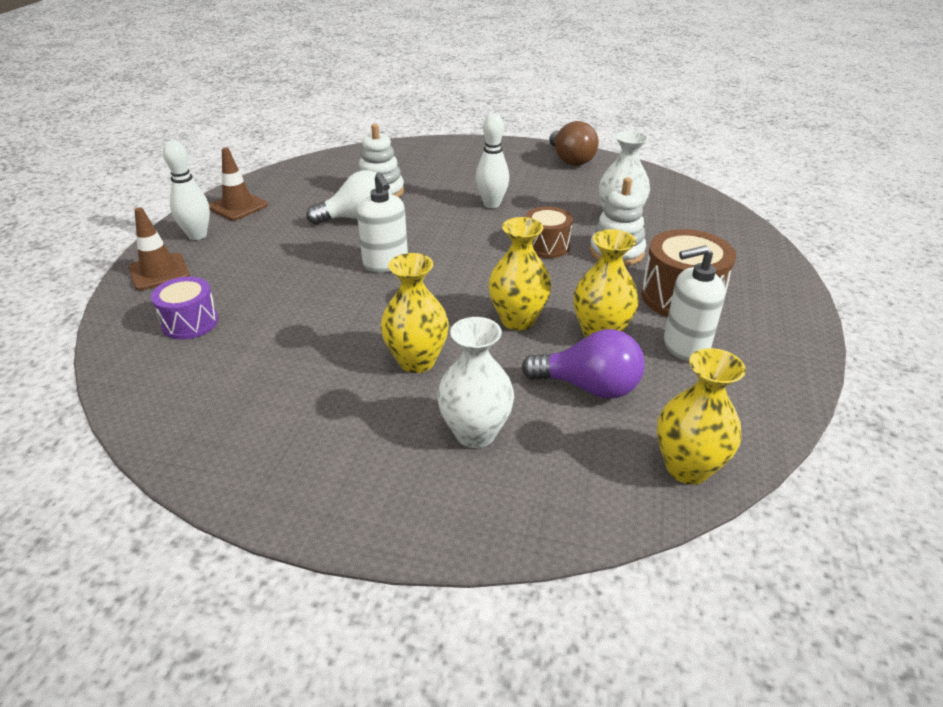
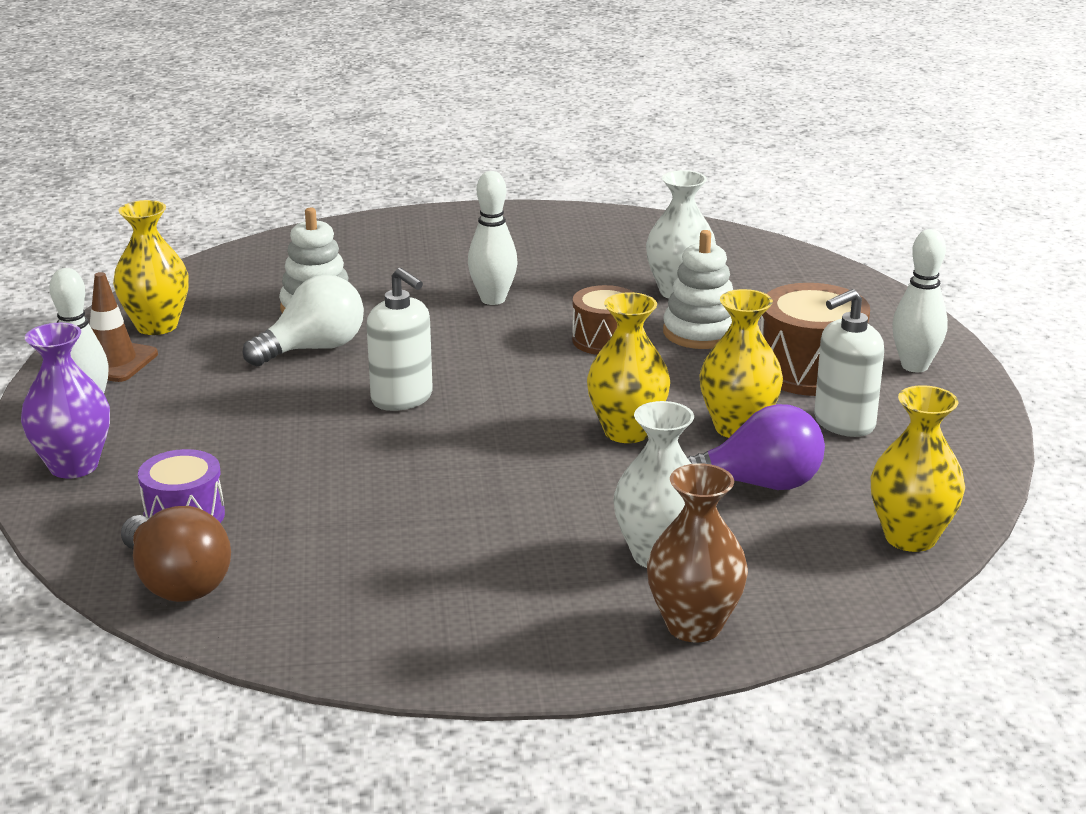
camera: 20 degrees left, 10 degrees down
brown traffic cone [129,207,190,290] -> purple vase [21,323,110,479]
yellow vase [381,253,449,373] -> yellow vase moved to [113,200,189,335]
brown light bulb [549,121,599,166] -> brown light bulb moved to [121,506,231,602]
none -> brown vase [647,463,748,642]
none -> white bowling pin [892,229,948,372]

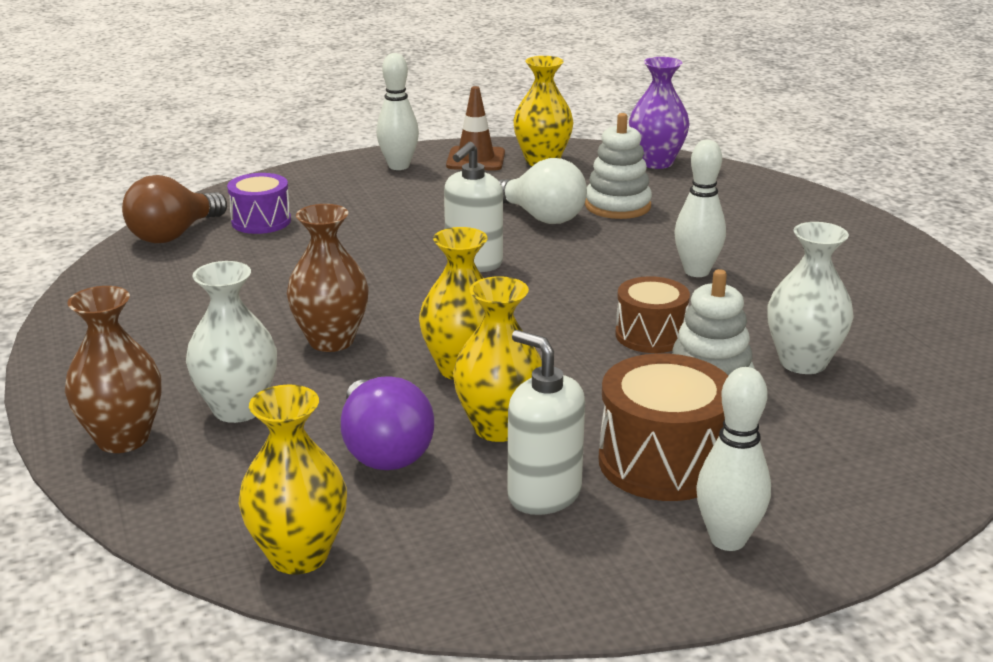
camera: 75 degrees right, 0 degrees up
purple vase [21,323,110,479] -> purple vase moved to [629,57,689,169]
none -> brown vase [287,204,369,352]

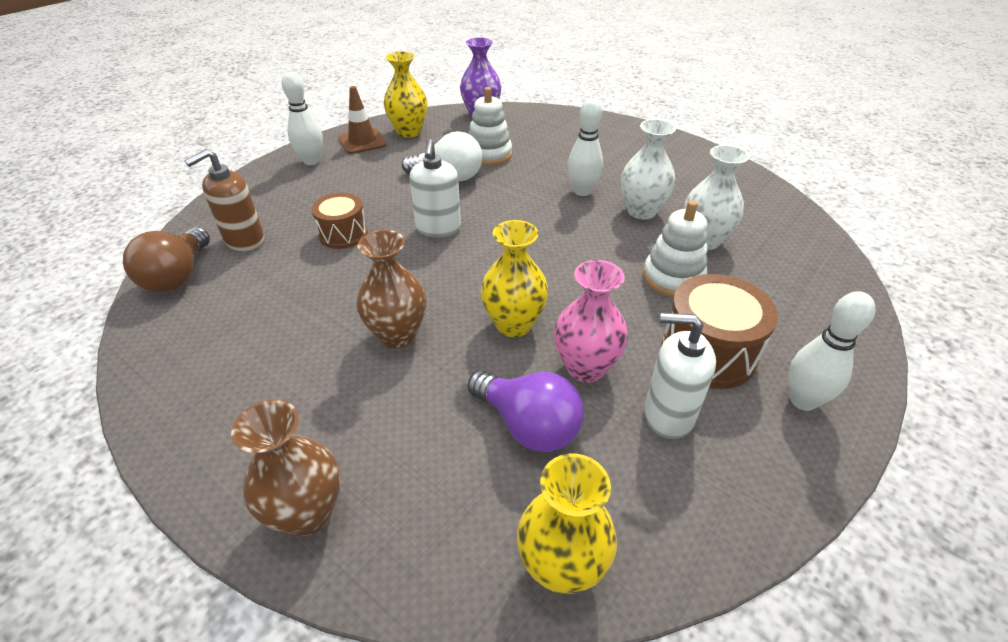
camera: 30 degrees left, 15 degrees up
white vase [186,261,277,423] -> white vase moved to [621,119,676,219]
purple drum [227,173,291,234] -> brown soap dispenser [184,149,264,251]
yellow vase [453,276,542,442] -> pink vase [554,260,628,383]
brown drum [616,276,690,353] -> brown drum moved to [311,193,368,249]

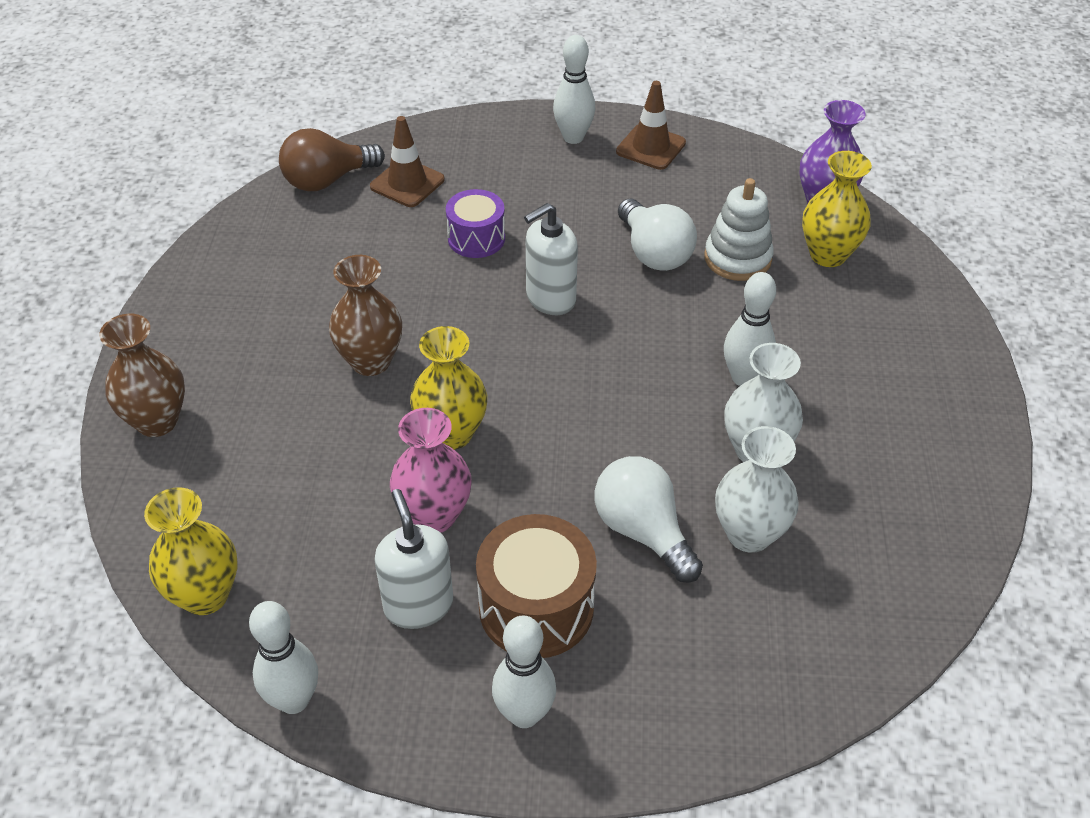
camera: 55 degrees right, 5 degrees up
brown soap dispenser [184,149,264,251] -> brown traffic cone [370,116,445,207]
brown drum [311,193,368,249] -> purple drum [446,189,505,258]
yellow vase [384,51,428,138] -> yellow vase moved to [802,151,872,267]
purple light bulb [467,370,584,452] -> none
white stacking toy [643,200,707,297] -> white light bulb [594,456,703,583]
none -> white bowling pin [249,601,318,714]

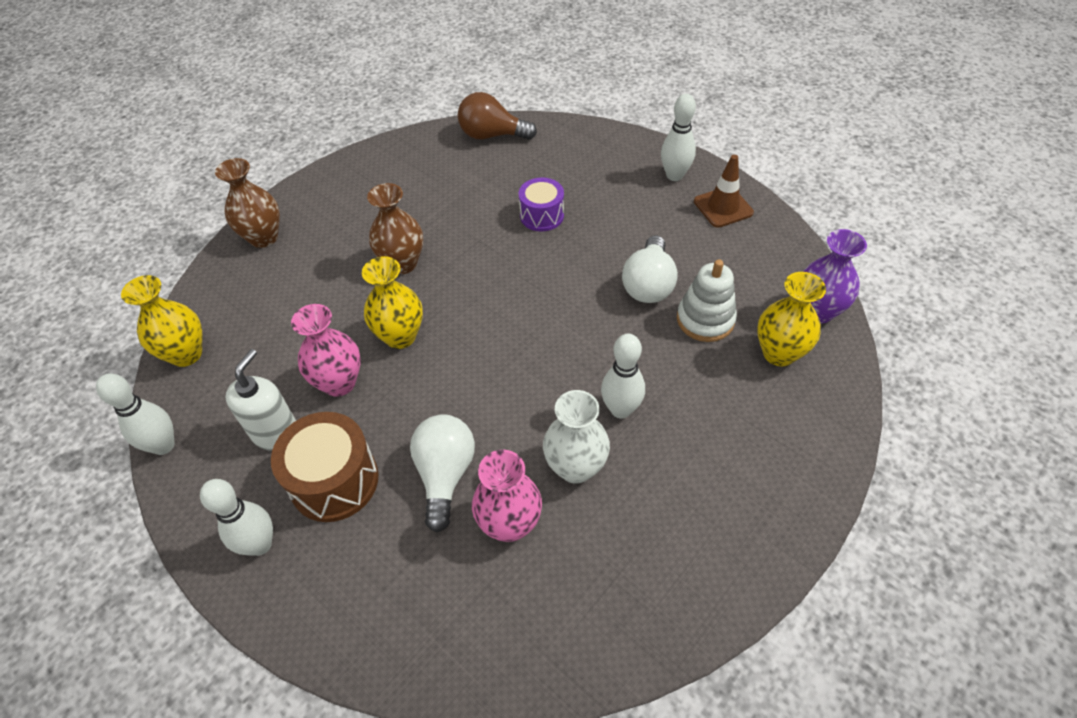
camera: 40 degrees right, 5 degrees up
brown traffic cone [370,116,445,207] -> none
white soap dispenser [524,203,578,315] -> none
white vase [715,426,799,553] -> pink vase [472,450,542,542]

